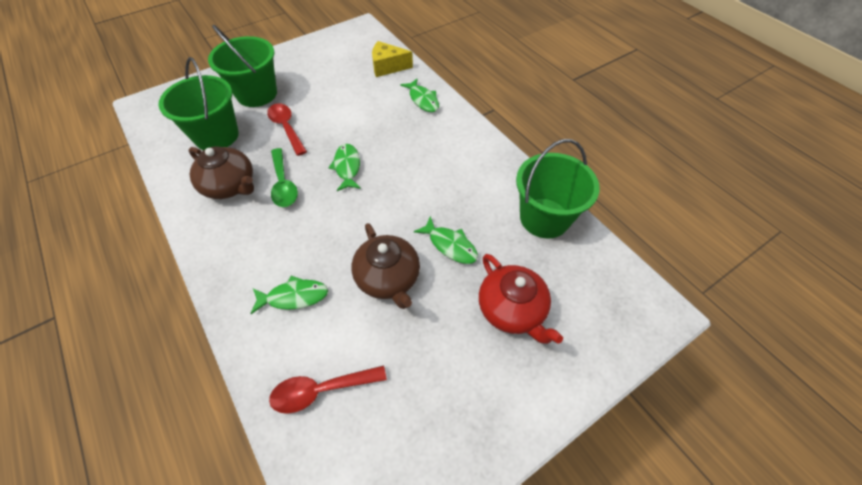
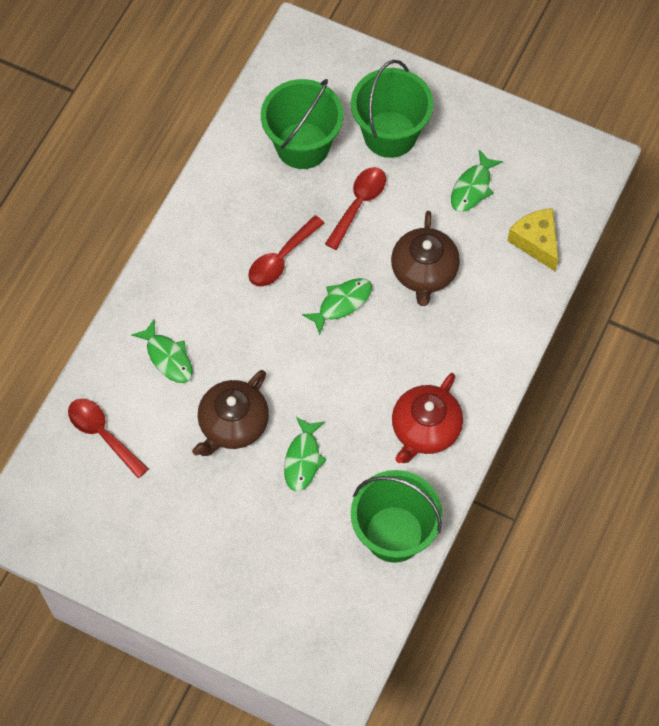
camera: 60 degrees right, 10 degrees up
brown teapot [189,146,254,199] -> brown teapot moved to [391,211,460,306]
green spoon [271,148,298,207] -> red spoon [248,215,324,287]
green fish [400,79,439,112] -> green fish moved to [451,150,503,212]
red teapot [479,254,563,344] -> red teapot moved to [392,373,463,463]

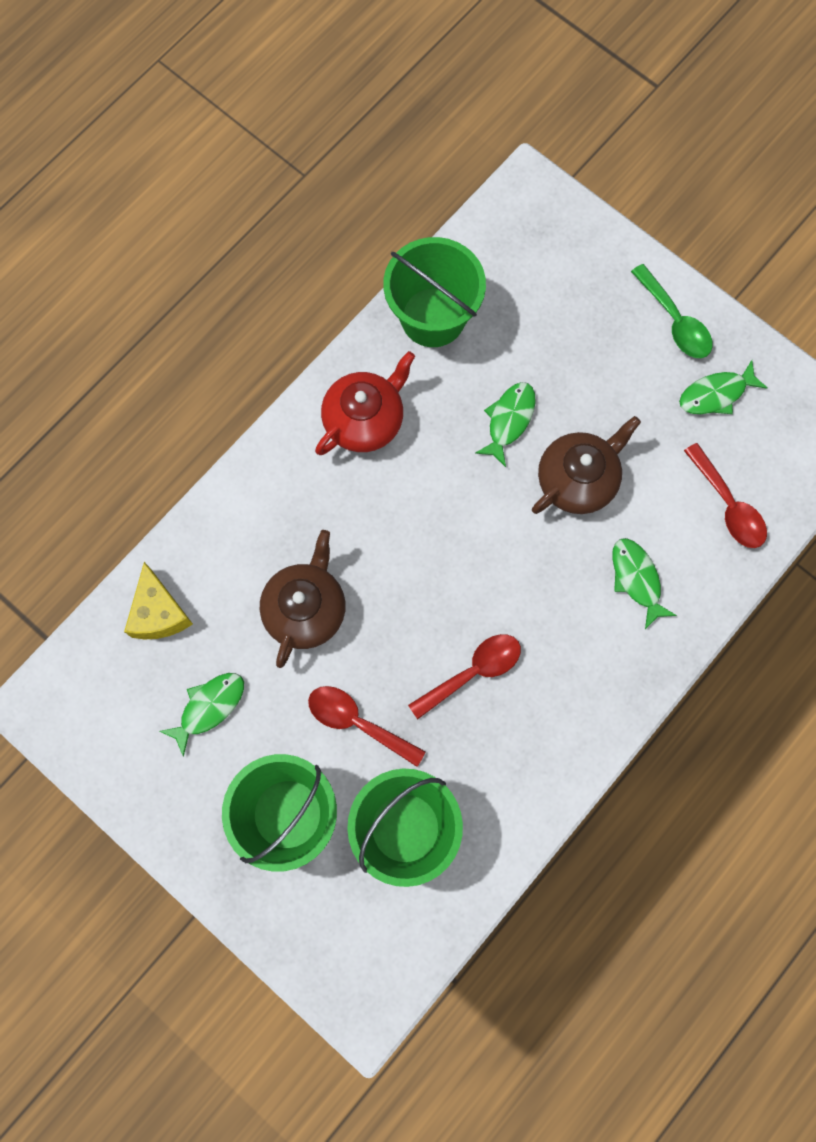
camera: 165 degrees left, 10 degrees up
green fish [302,278,372,335] -> green fish moved to [679,360,767,414]
red spoon [325,167,386,250] -> red spoon turned 75 degrees clockwise [308,686,426,767]
none -> green spoon [631,264,712,358]

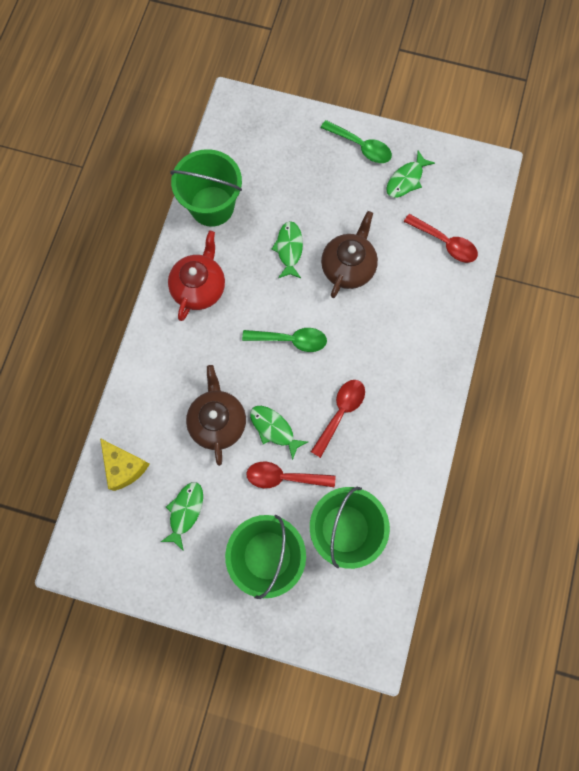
camera: 25 degrees left, 0 degrees up
green fish [612,538,677,629] -> green fish moved to [250,406,308,460]
none -> green spoon [242,328,327,352]

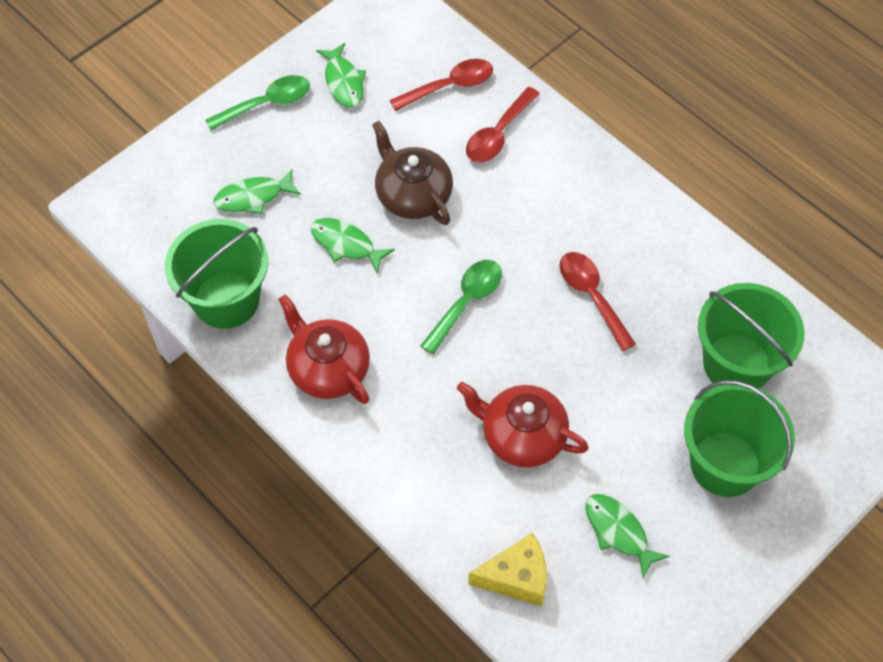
camera: 60 degrees left, 15 degrees down
brown teapot [186,365,246,466] -> red teapot [457,382,589,468]
red spoon [246,462,335,488] -> red spoon moved to [466,87,540,162]
green fish [250,406,308,460] -> green fish moved to [214,169,301,214]

